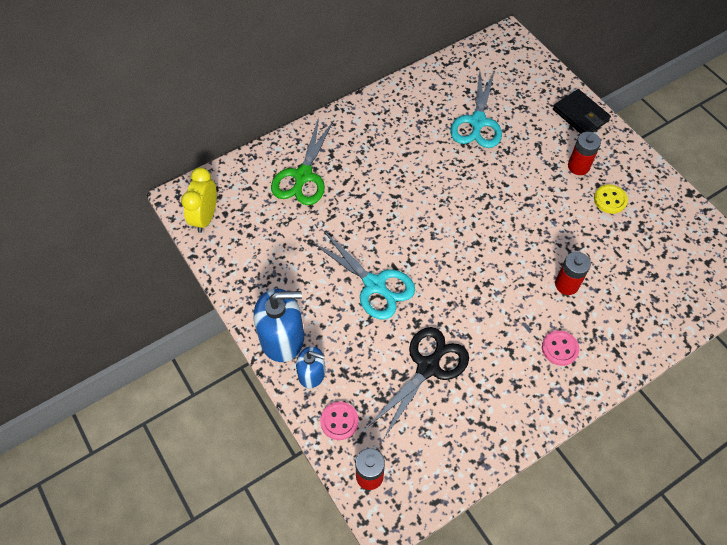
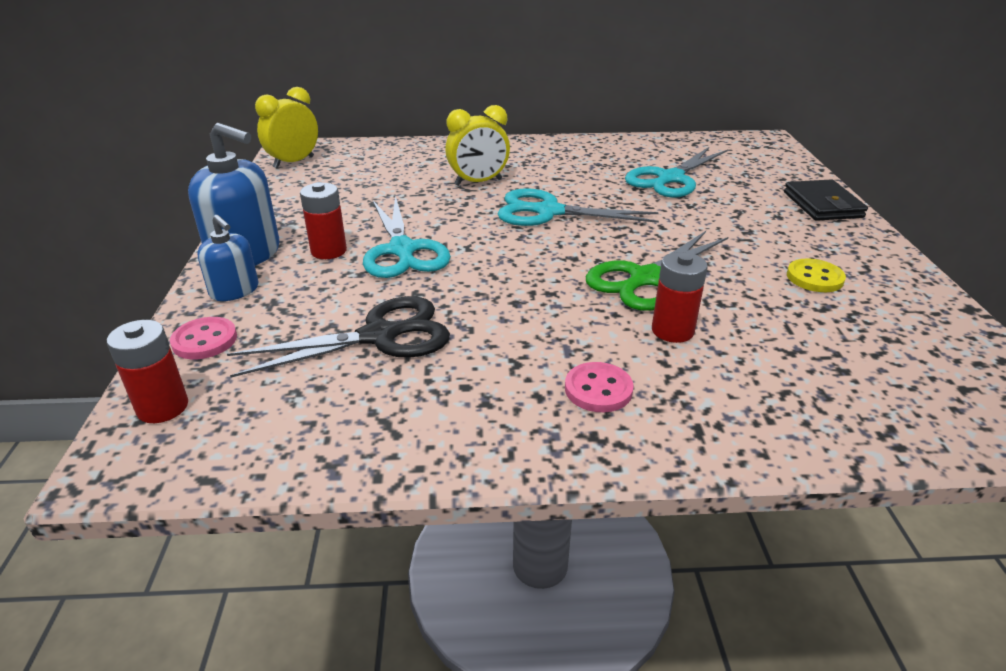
camera: 30 degrees right, 25 degrees down
green scissors [271,118,333,205] -> green scissors moved to [586,231,728,311]
red battery [568,132,601,175] -> red battery moved to [300,182,347,259]
none -> yellow clock [445,105,510,186]
none -> turquoise scissors [497,188,659,226]

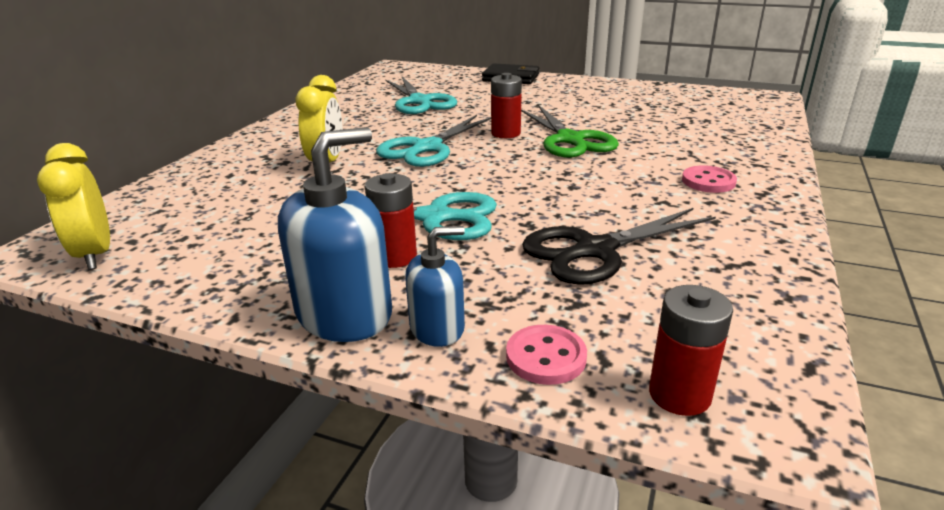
camera: 65 degrees left, 5 degrees down
black scissors [227,296,450,378] -> black scissors turned 120 degrees counterclockwise [522,208,716,285]
red battery [652,252,708,343] -> red battery moved to [491,73,522,138]
yellow button [787,258,846,292] -> none

